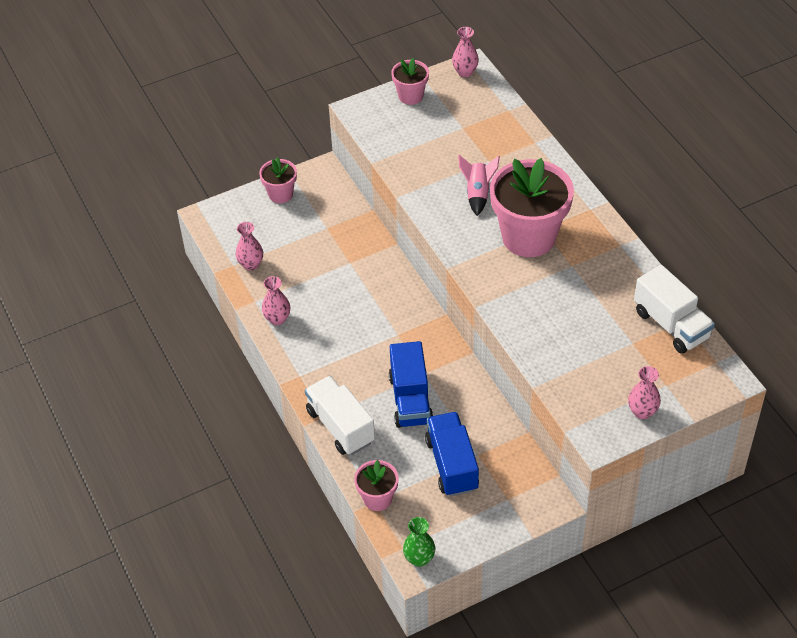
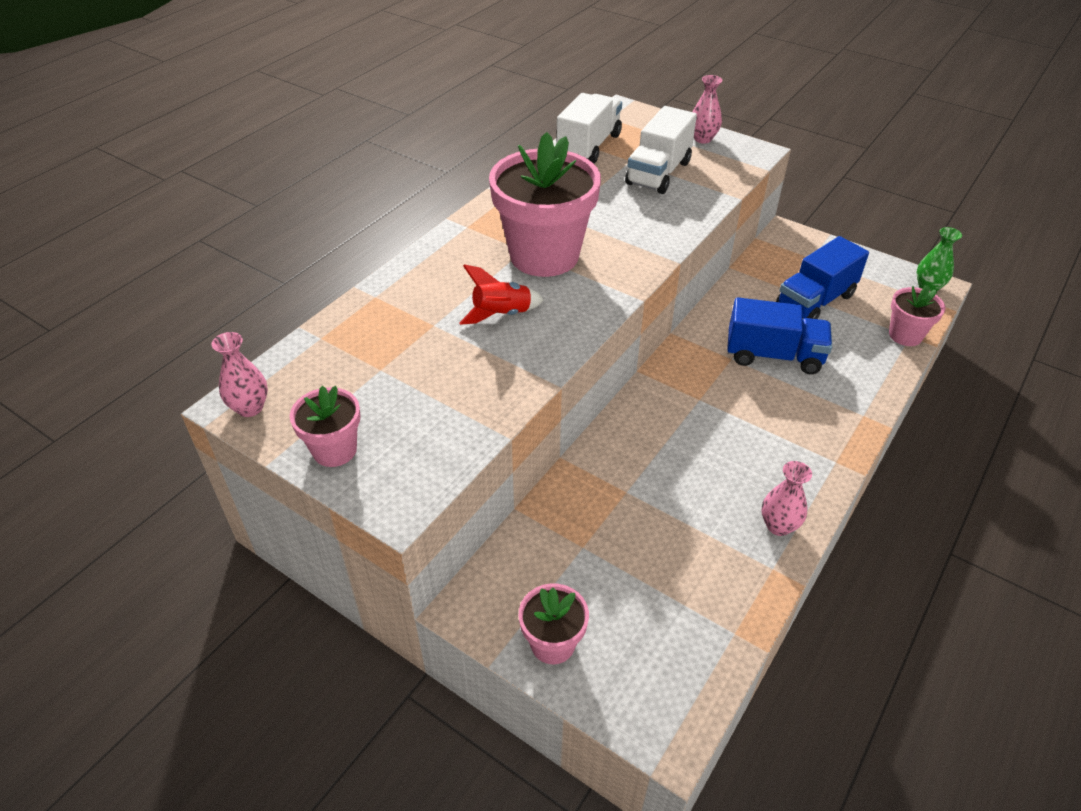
camera: 120 degrees left, 5 degrees down
pink vase [235,222,263,271] -> none
white truck [305,376,375,455] -> white truck moved to [625,106,697,194]
blue truck [389,341,433,428] -> blue truck turned 45 degrees clockwise [727,297,832,374]
pink rocket [458,155,500,216] -> red rocket [459,264,544,325]

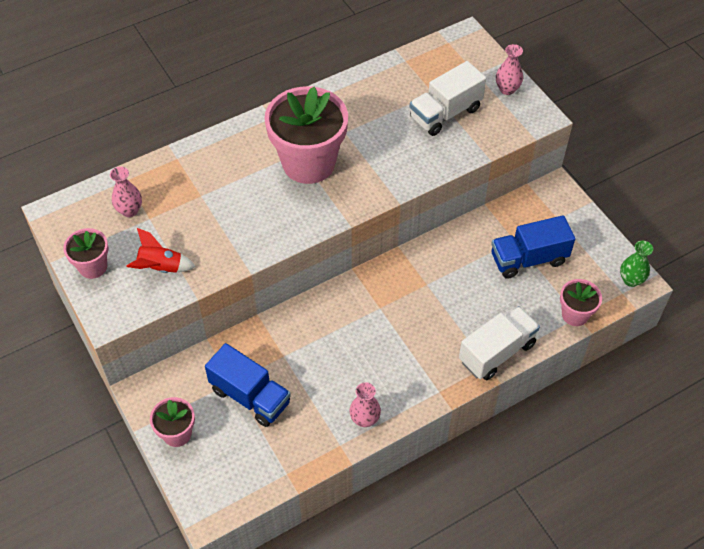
camera: 25 degrees right, 10 degrees up
pink vase [211,332,268,417] -> pink vase moved to [110,166,142,217]
red rocket [459,264,544,325] -> red rocket moved to [126,228,196,273]
white truck [556,93,622,164] -> white truck moved to [459,306,540,380]
blue truck [727,297,832,374] -> blue truck moved to [205,343,291,427]

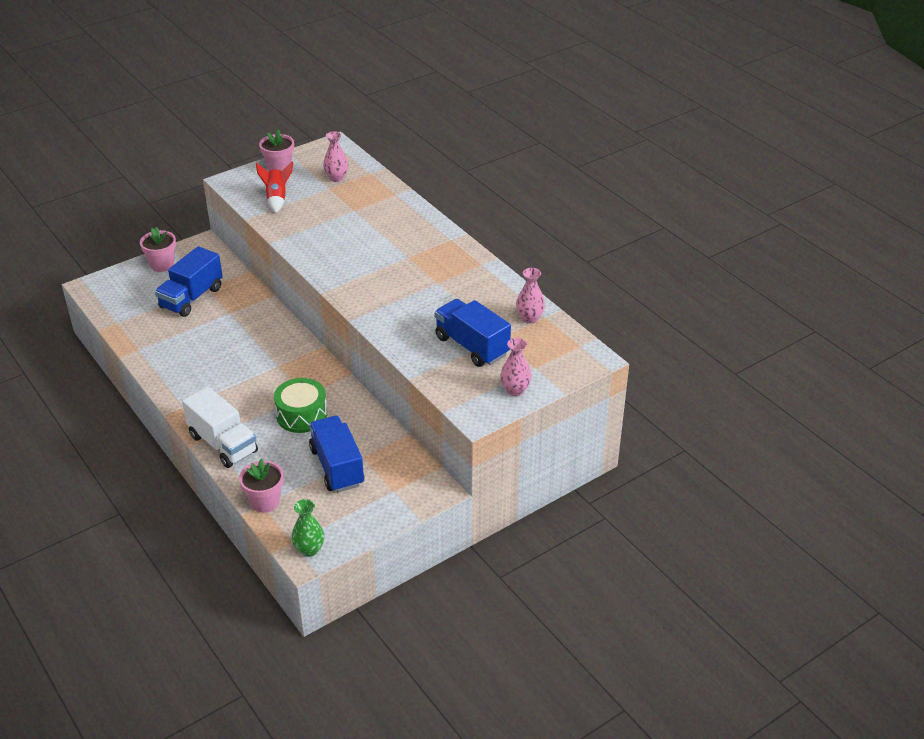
camera: 85 degrees right, 15 degrees down
pink flower pot [264,86,348,184] -> none
pink vase [349,382,381,427] -> pink vase moved to [516,268,545,324]
white truck [410,61,486,136] -> blue truck [435,299,511,367]
none -> green drum [274,378,327,433]

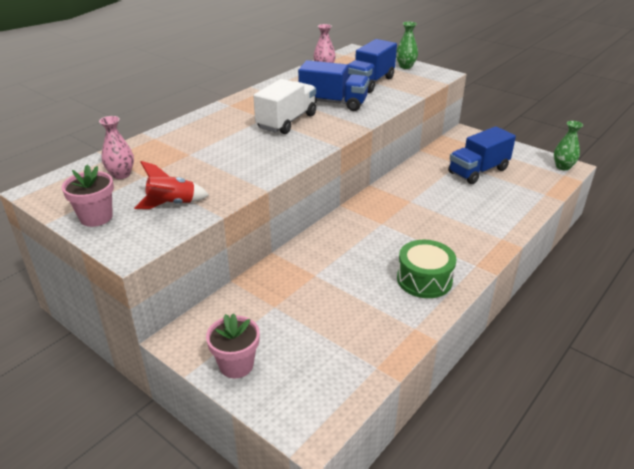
camera: 105 degrees left, 5 degrees down
blue truck [155,246,223,317] -> blue truck moved to [298,60,369,111]
white truck [182,386,258,468] -> white truck moved to [253,79,316,134]
pink flower pot [239,459,284,513] -> none
green drum [274,378,327,433] -> green drum moved to [397,240,456,298]
pink vase [500,338,531,396] -> green vase [396,22,418,69]

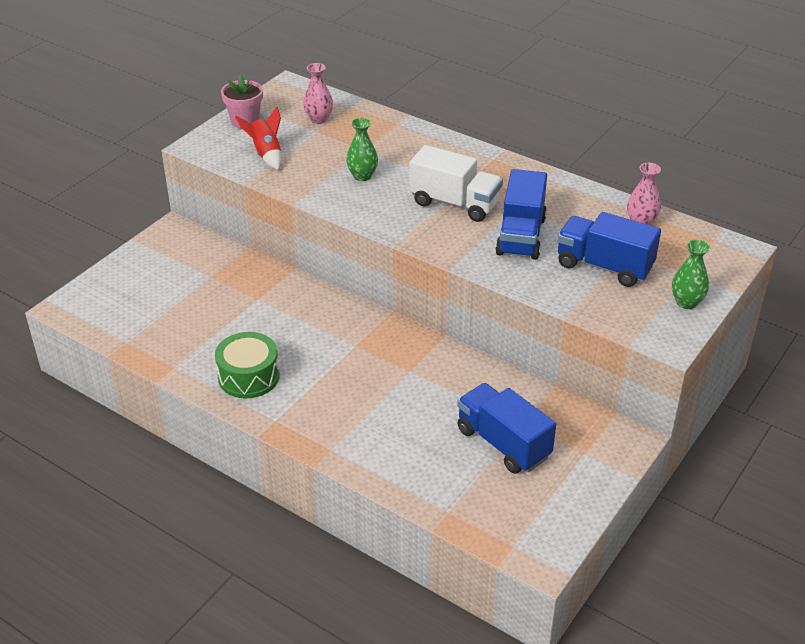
camera: 85 degrees right, 5 degrees up
pink flower pot [206,313,260,378] -> none
green vase [554,121,583,170] -> green vase moved to [346,118,378,181]

